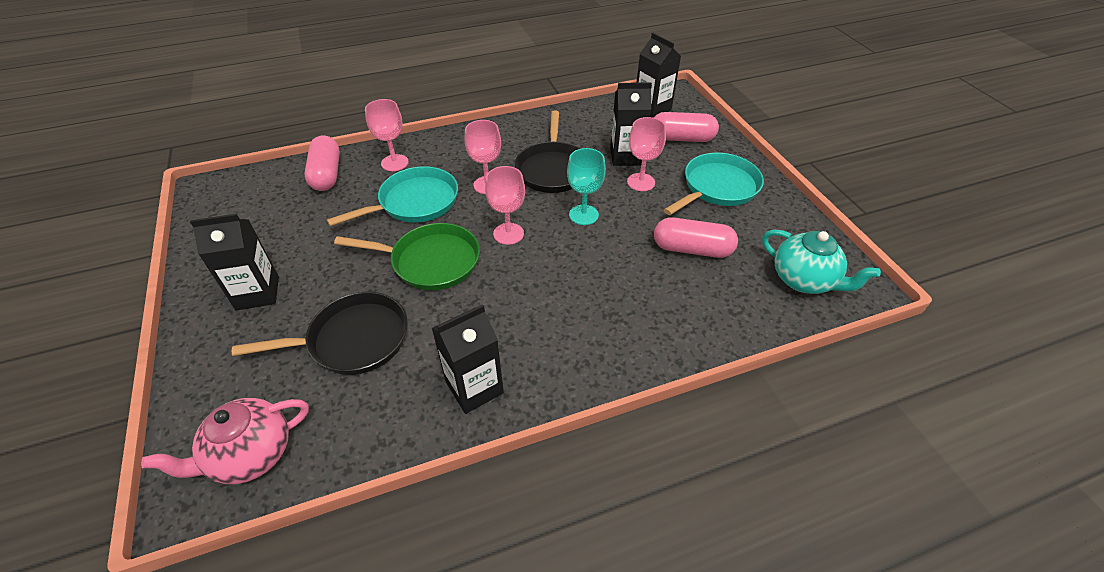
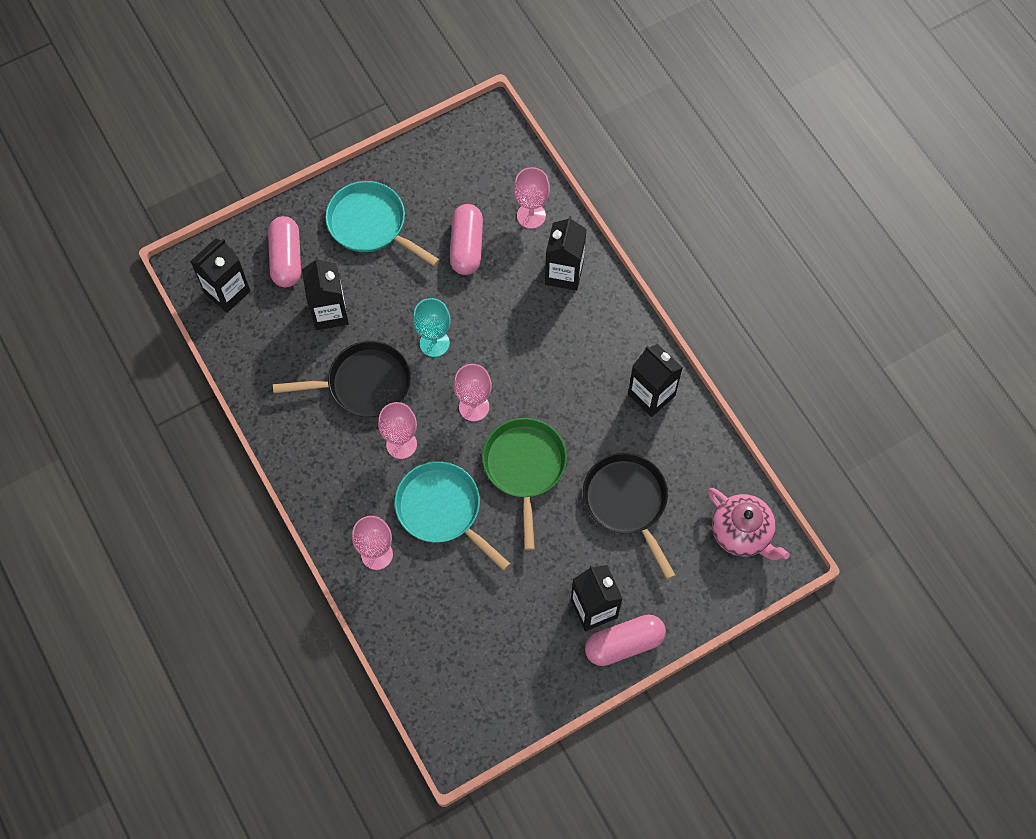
camera: 100 degrees left, 20 degrees up
pink capsule [304,135,340,191] -> pink capsule moved to [585,614,666,666]
pink goblet [627,117,666,191] -> pink goblet moved to [514,167,550,229]
turquoise teapot [762,230,881,294] -> none
none -> black carton [545,216,587,291]

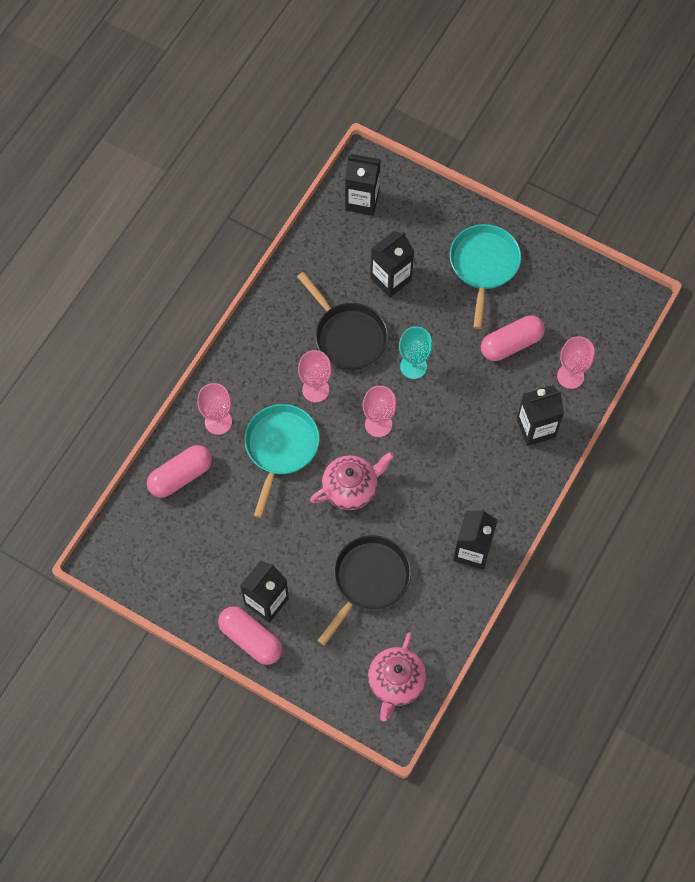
camera: 60 degrees right, 0 degrees up
pink capsule [268,216,301,287] -> pink capsule moved to [147,445,212,498]
green pan [482,418,567,550] -> pink teapot [310,452,394,510]

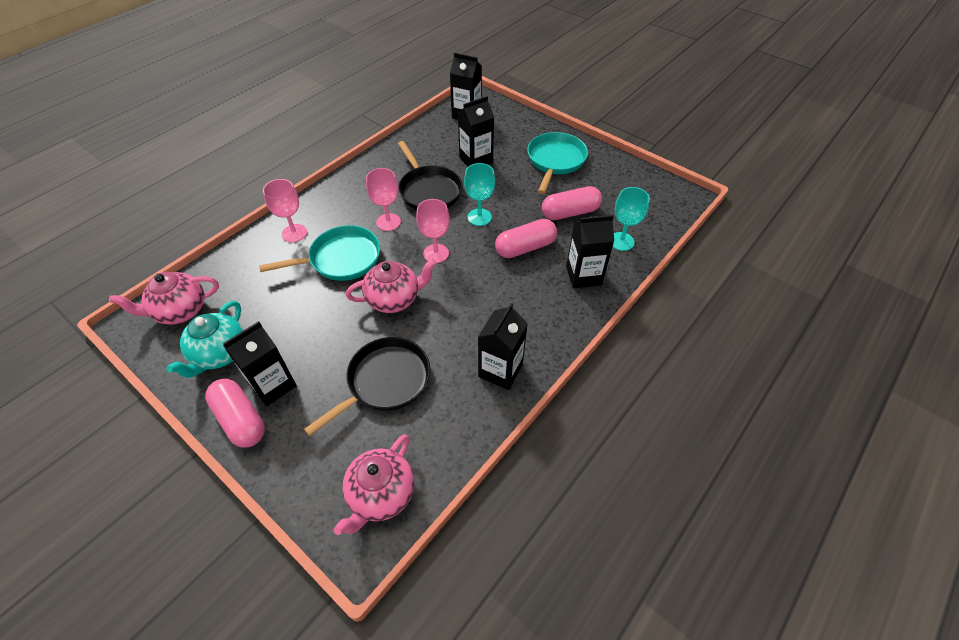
camera: 10 degrees right, 15 degrees down
pink capsule [147,445,212,498] -> pink capsule moved to [495,219,557,258]
turquoise pan [244,404,319,518] -> turquoise pan turned 45 degrees clockwise [259,225,380,281]
pink goblet [557,336,595,389] -> turquoise goblet [613,187,650,251]
none -> pink teapot [109,272,219,325]
none -> turquoise teapot [166,301,243,378]

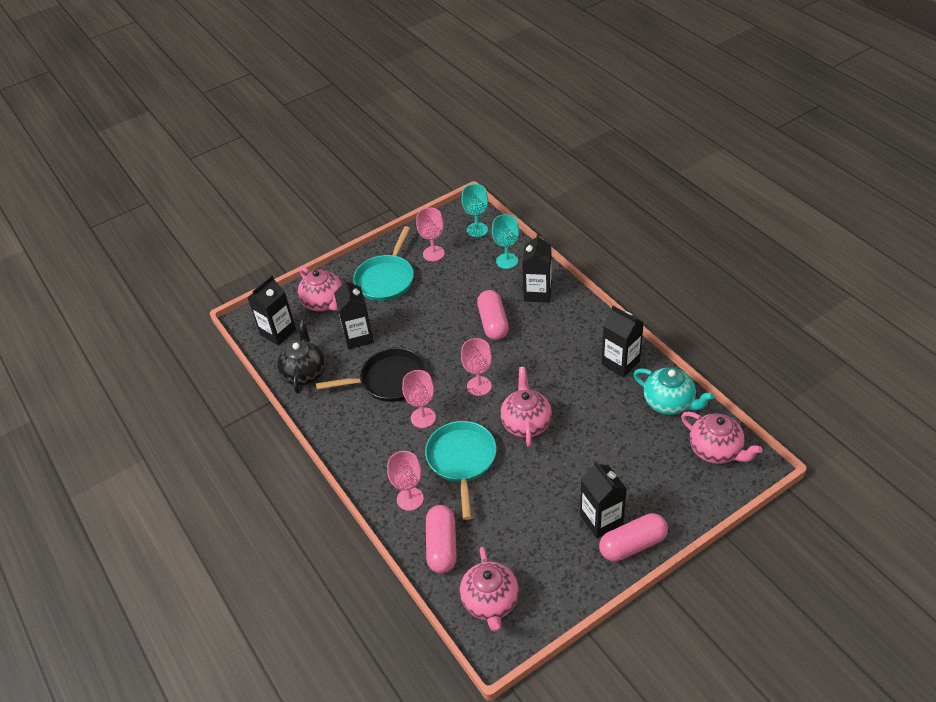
camera: 70 degrees left, 5 degrees down
turquoise teapot [166,301,243,378] -> turquoise teapot moved to [633,368,714,415]
black pan [304,337,430,436] -> none
turquoise goblet [464,163,495,226] -> turquoise goblet moved to [462,184,488,237]
turquoise pan [527,132,588,194] -> turquoise pan turned 105 degrees counterclockwise [353,226,414,301]
pink capsule [542,186,602,220] -> pink capsule moved to [426,505,457,573]
none -> black teapot [277,320,326,394]
none -> pink teapot [298,267,342,311]
none -> pink goblet [416,207,445,261]

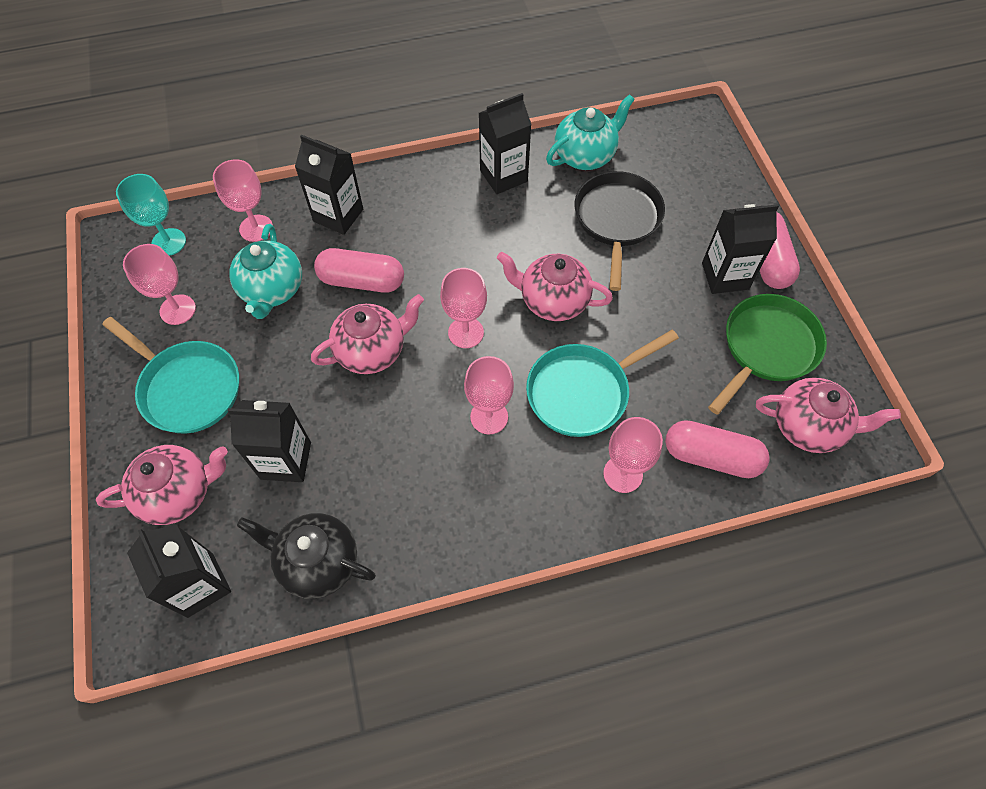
camera: 75 degrees left, 15 degrees up
black pan [316,348,426,402] -> black pan moved to [575,171,665,291]
turquoise pan [425,421,496,520] -> turquoise pan turned 45 degrees counterclockwise [526,330,679,437]
turquoise goblet [492,214,519,269] -> pink goblet [213,159,273,242]
pink teapot [681,411,763,464] -> pink teapot moved to [311,294,424,374]
none -> turquoise teapot [229,224,302,319]
none -> green pan [708,294,827,415]

